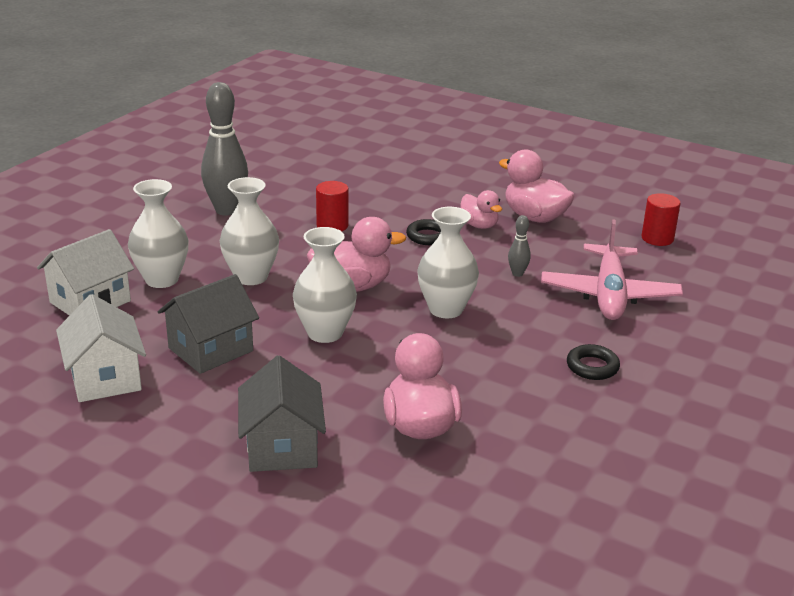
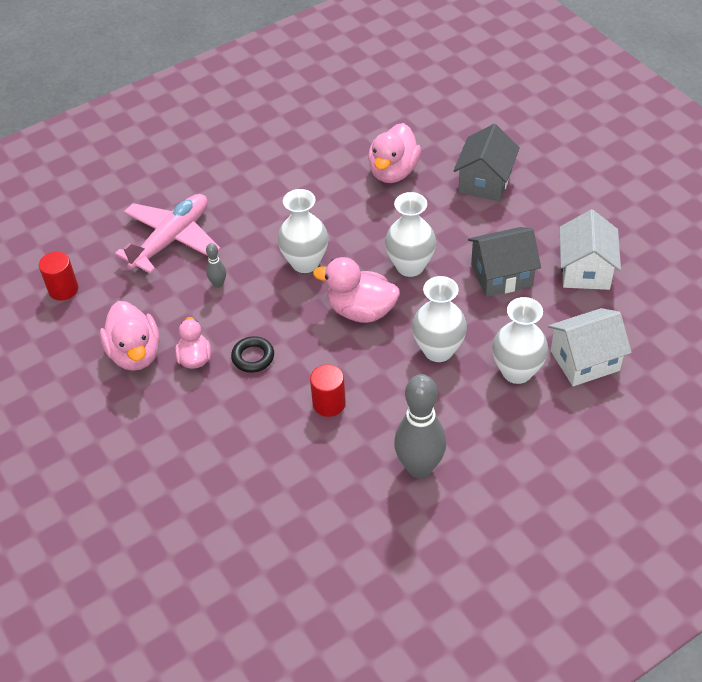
camera: 150 degrees left, 20 degrees up
black ring [567,344,620,380] -> none

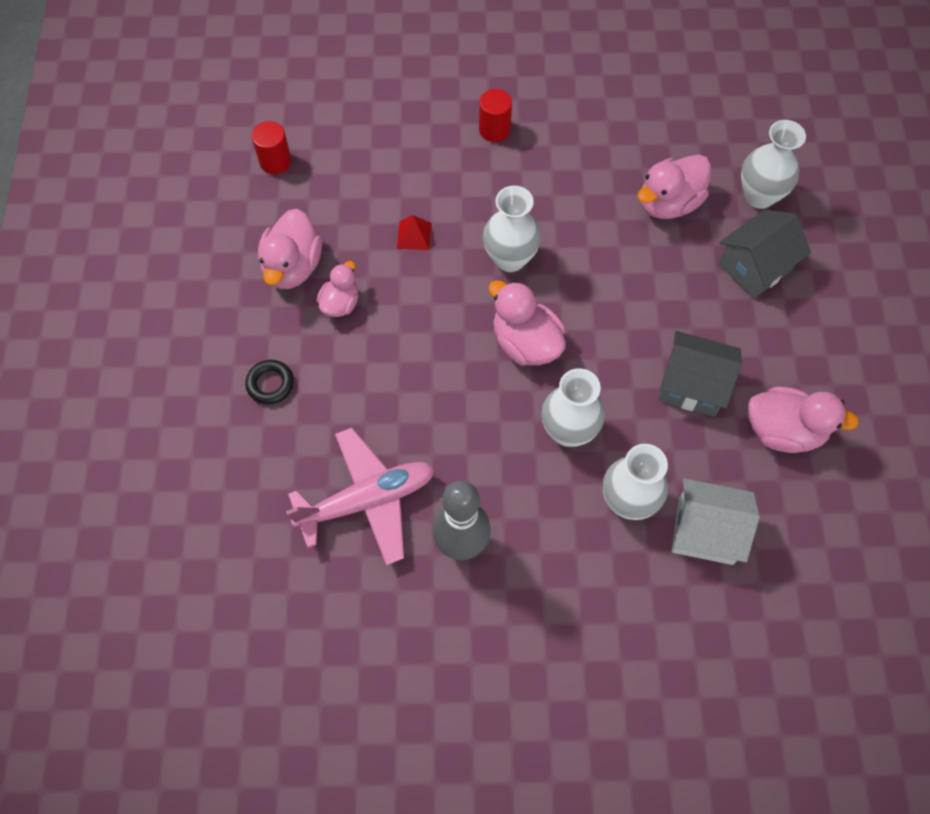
camera: 30 degrees right, 15 degrees up
pink plane [115,194,220,274] -> pink plane moved to [286,428,434,565]
grey bowling pin [206,243,226,288] -> red pyramid [397,215,432,250]
black ring [231,336,274,373] -> black ring moved to [246,360,294,405]
red cylinder [310,364,346,417] -> red cylinder moved to [479,89,512,142]
white vase [385,192,436,277] -> white vase moved to [741,120,806,209]
white house [560,210,621,290] -> pink duck [748,387,859,453]

